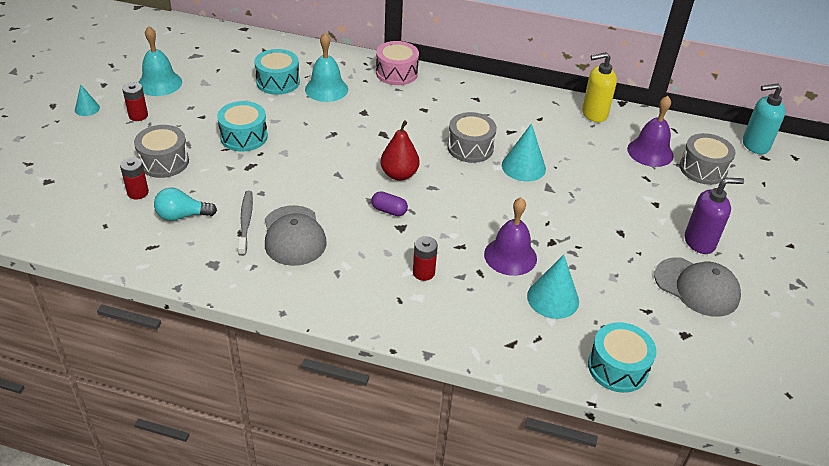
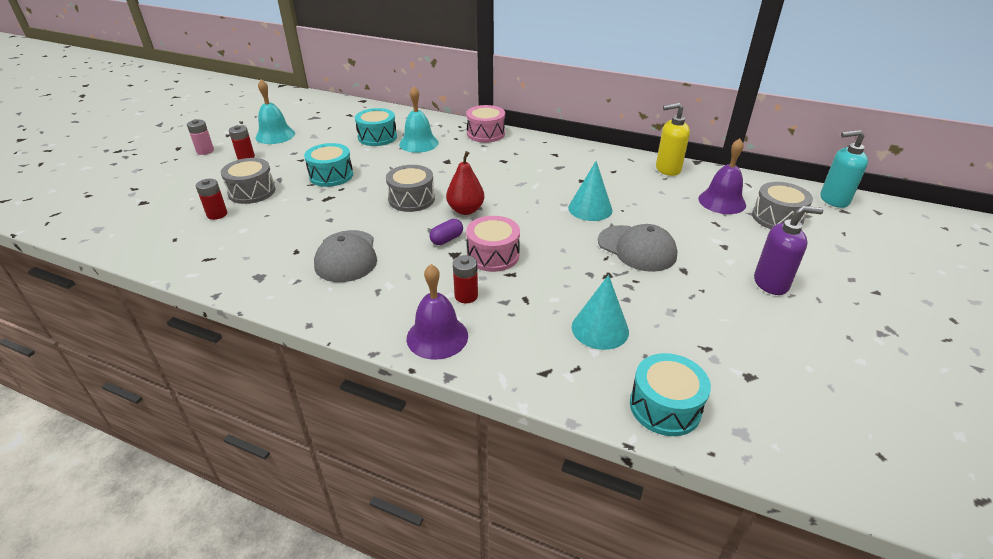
camera: 10 degrees right, 5 degrees down
turquoise cone [75,84,100,116] -> pink battery [187,119,214,155]
turquoise light bulb [154,187,217,221] -> none
grey toothbrush [238,191,253,256] -> none
purple capsule [371,191,408,216] -> purple capsule turned 75 degrees counterclockwise [429,219,463,245]
grey drum [447,112,497,163] -> grey drum moved to [386,165,435,212]
purple bell [484,197,537,276] -> purple bell moved to [407,264,468,360]
grey cap [654,257,741,317] -> grey cap moved to [598,224,677,272]
none -> pink drum [466,216,520,272]

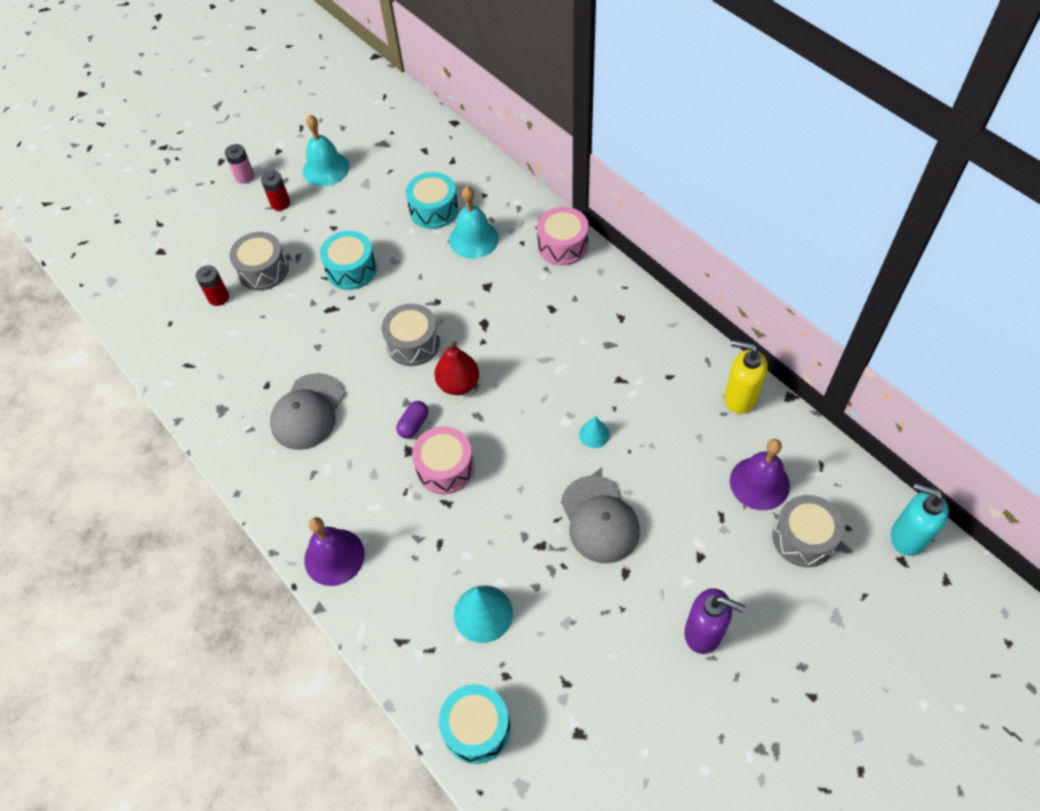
camera: 30 degrees right, 20 degrees up
purple capsule [429,219,463,245] -> purple capsule turned 45 degrees counterclockwise [396,401,428,439]
red battery [453,255,478,303] -> none
turquoise cone [568,161,613,221] -> turquoise cone [579,416,610,448], size x0.57

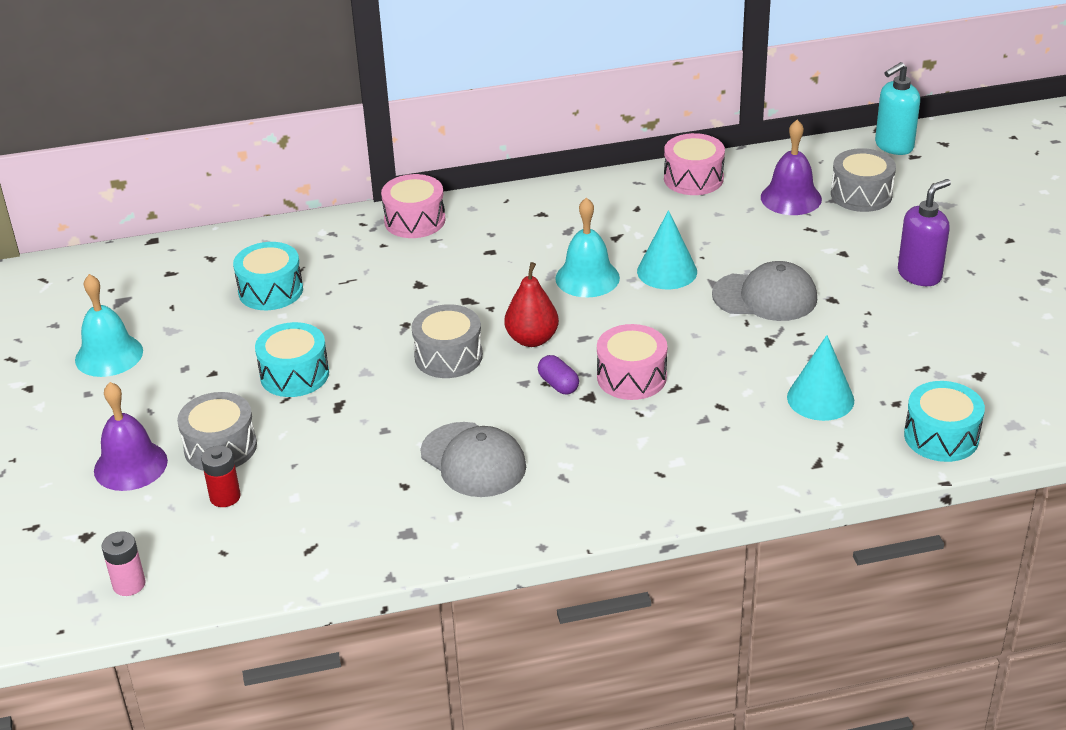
camera: 65 degrees left, 20 degrees down
pink battery [225,144,254,184] -> pink battery moved to [102,531,145,596]
red battery [261,171,290,211] -> none
purple bell [304,517,365,586] -> purple bell moved to [94,382,168,491]
turquoise bell [449,186,499,259] -> turquoise bell moved to [555,198,620,297]
turquoise cone [579,416,610,448] -> turquoise cone [637,210,697,289], size x1.76
yellow soap dispenser [724,340,768,414] -> pink drum [664,133,725,195]

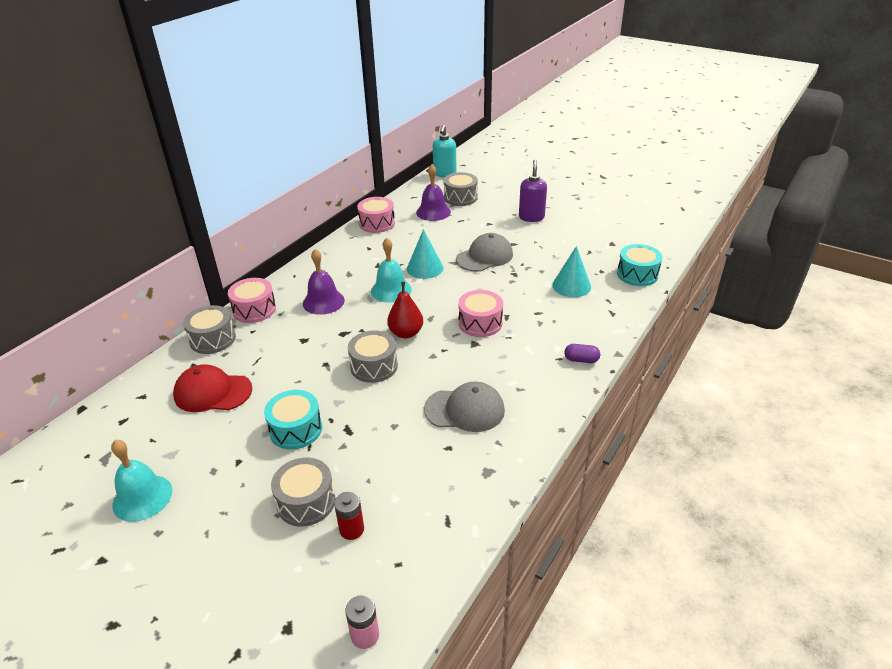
camera: 45 degrees left, 0 degrees up
purple bell [94,382,168,491] -> purple bell moved to [303,249,345,315]
turquoise drum [233,242,303,310] -> red cap [173,364,252,412]
purple capsule [538,355,579,394] -> purple capsule moved to [564,344,600,363]
none -> grey drum [183,305,236,354]

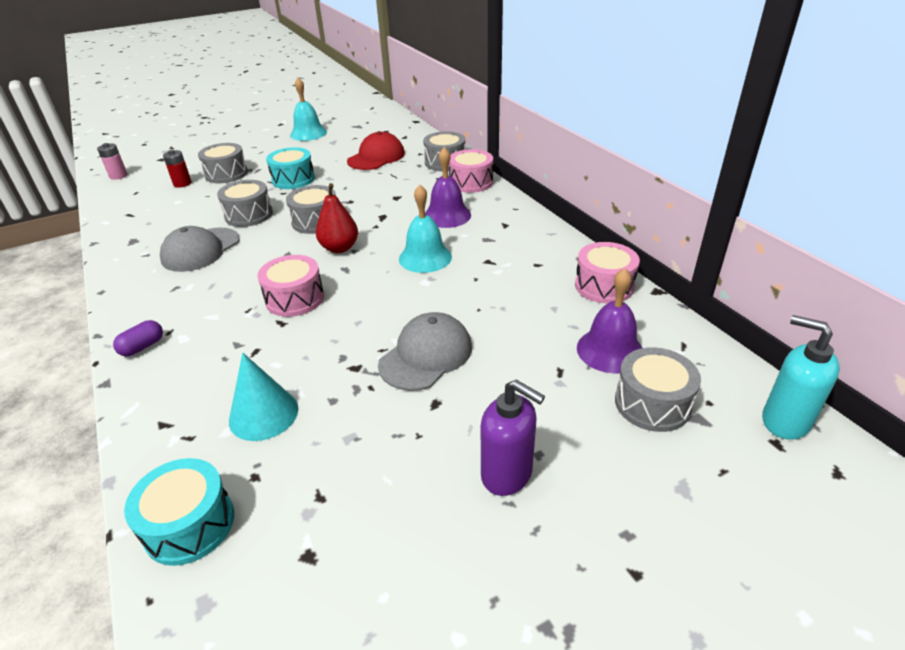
camera: 120 degrees right, 0 degrees up
turquoise cone [407,229,443,279] -> none
grey cap [456,233,513,272] -> grey cap turned 135 degrees counterclockwise [378,312,472,391]
none -> grey drum [217,180,273,227]

